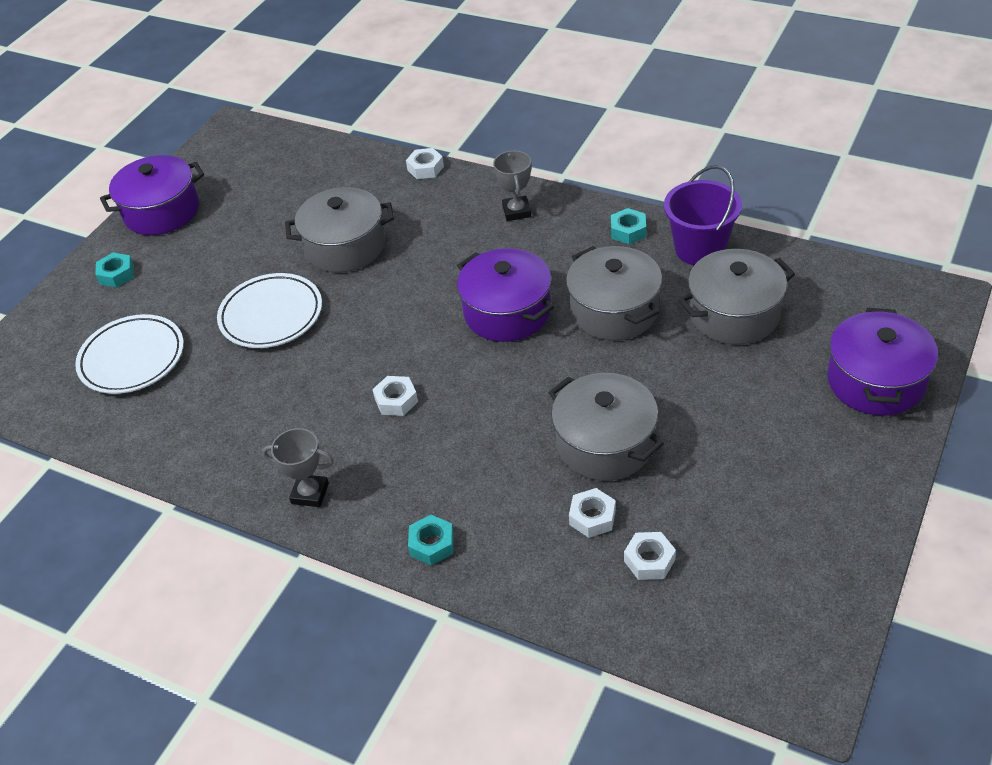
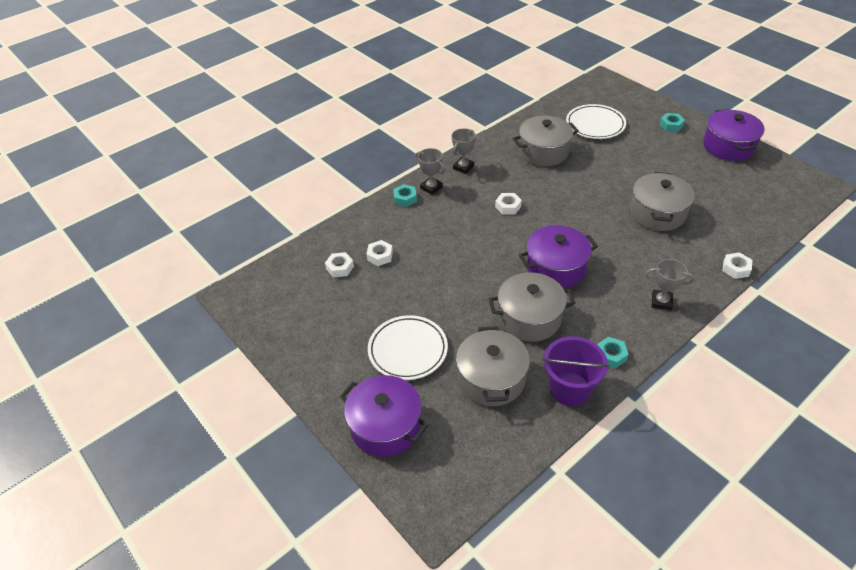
camera: 110 degrees right, 0 degrees up
white plate [217,273,322,348] -> white plate moved to [368,315,448,380]
grey pot [548,373,664,481] -> grey pot moved to [512,115,579,166]
none -> grey trophy [416,148,446,195]

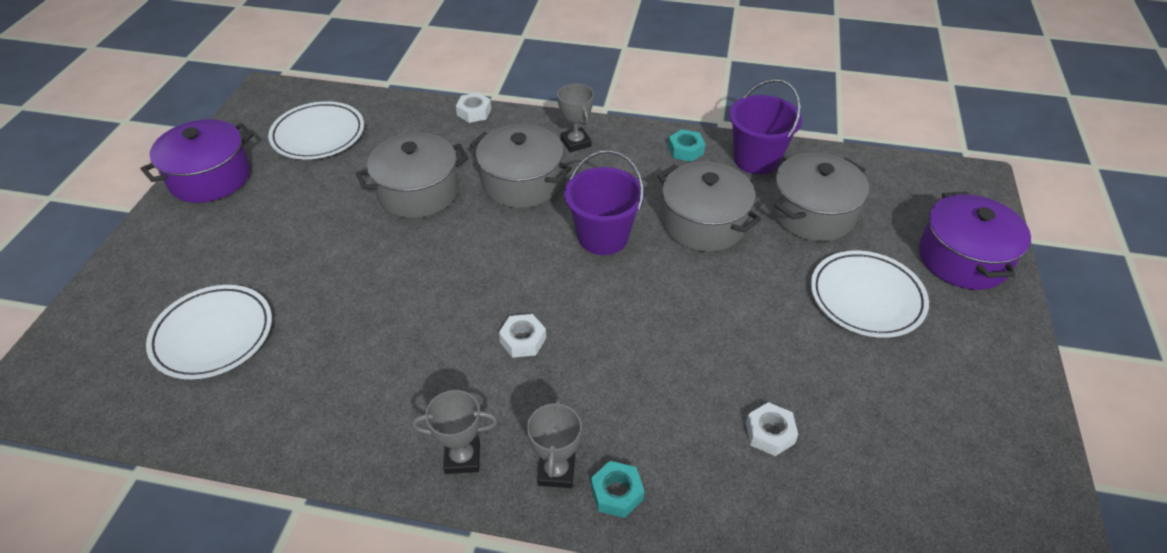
camera: 130 degrees left, 0 degrees up
white nut [325,252,354,277] -> none
grey pot [512,115,579,166] -> grey pot moved to [470,124,572,208]
purple pot [519,225,598,288] -> purple bucket [564,150,644,255]
turquoise nut [659,113,685,132] -> none
none -> white plate [268,101,364,159]

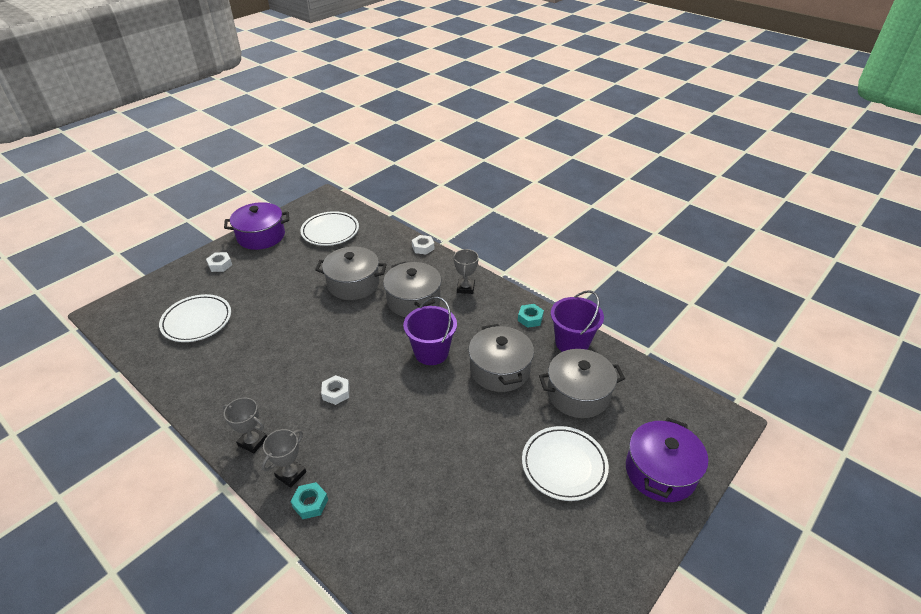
camera: 30 degrees right, 5 degrees down
white nut [746,402,798,456] -> white nut moved to [206,252,232,272]

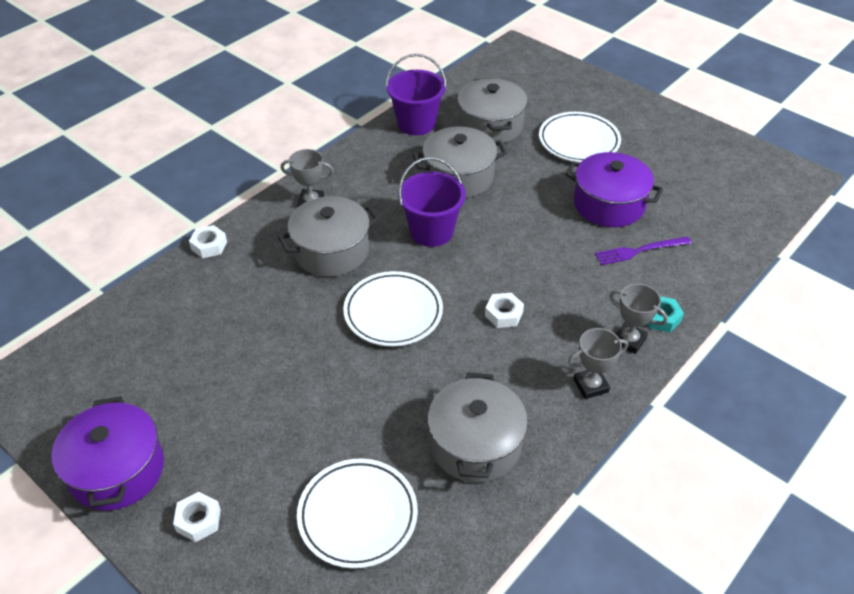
camera: 90 degrees left, 5 degrees up
grey trophy [223,398,267,454] -> grey trophy turned 45 degrees clockwise [568,328,628,399]
white plate [300,211,359,246] -> white plate moved to [343,271,443,347]
grey pot [315,247,387,300] -> grey pot moved to [427,373,528,483]
turquoise nut [518,304,544,328] -> none
purple pot [626,417,708,502] -> purple pot moved to [565,152,663,227]
none -> purple fork [595,237,692,265]

